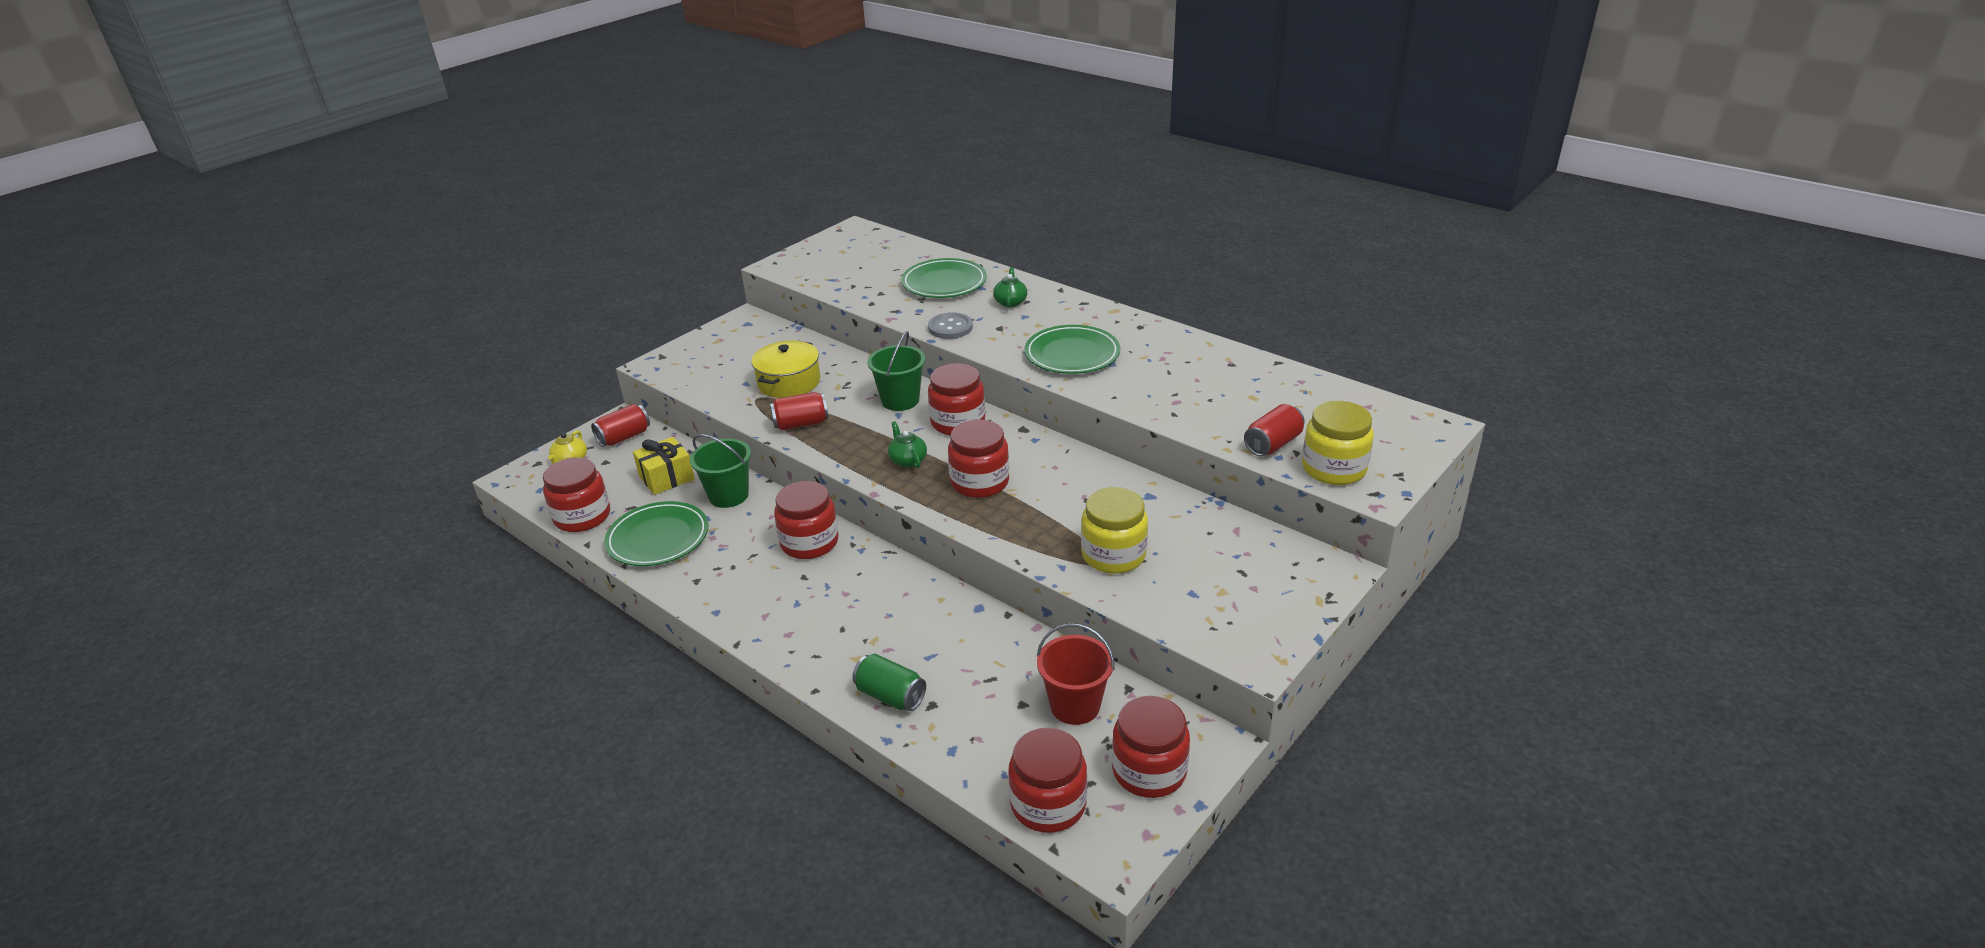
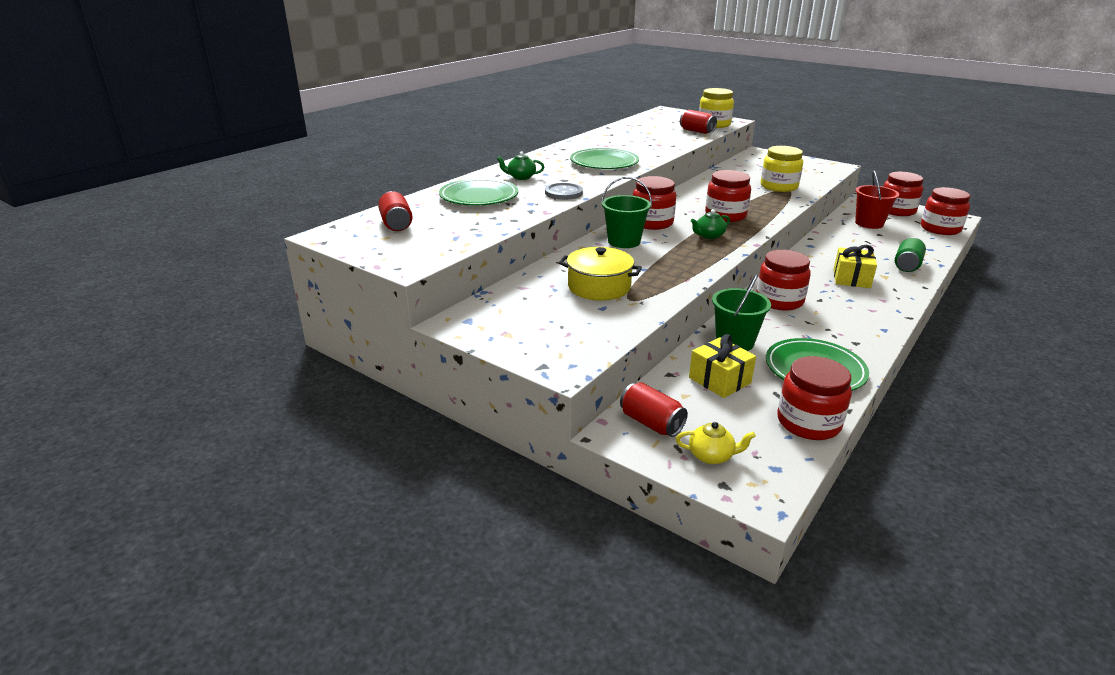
camera: 95 degrees left, 5 degrees down
red can [770,392,828,430] -> red can moved to [378,191,412,231]
none -> yellow gift [833,245,877,288]

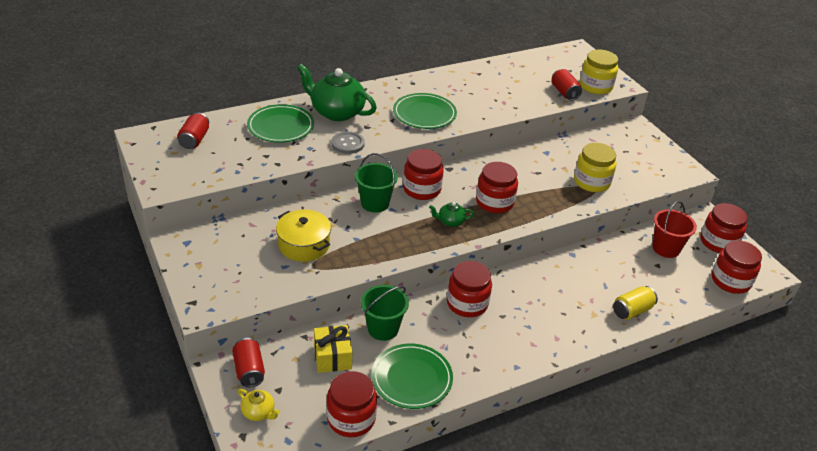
camera: 25 degrees right, 10 degrees up
green teapot [497,151,544,180] -> green teapot [297,64,377,121], size x2.18
yellow gift [833,245,877,288] -> none
green can [895,238,926,272] -> yellow can [613,286,658,320]

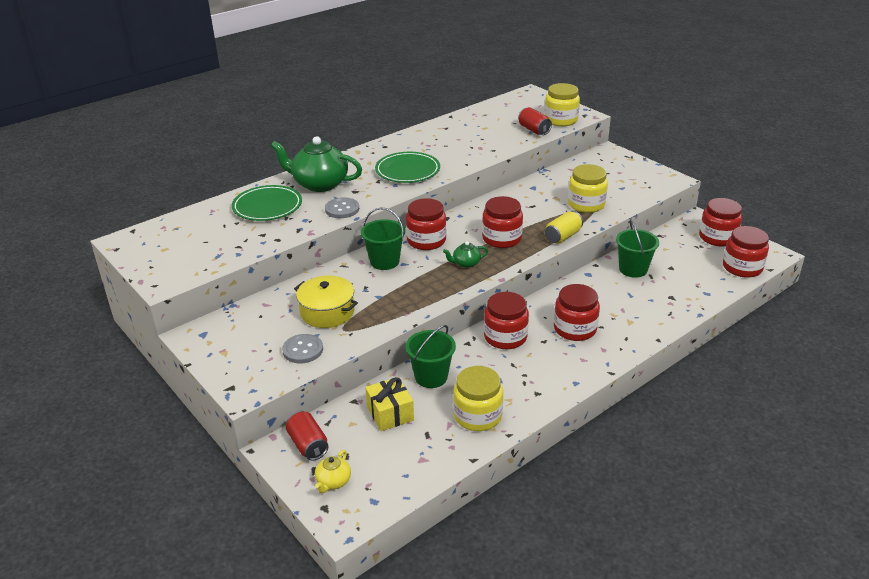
camera: 10 degrees left, 5 degrees down
red can [177,112,209,149] -> none
yellow teapot [238,389,280,421] -> yellow teapot turned 90 degrees clockwise [315,450,351,493]
red jar [327,371,377,437] -> red jar moved to [554,284,600,341]
green plate [372,344,453,409] -> yellow jar [453,366,503,431]
yellow can [613,286,658,320] -> yellow can moved to [545,211,583,244]
red bucket [653,201,697,258] -> none
none -> grey button [282,334,323,363]
none -> green bucket [616,219,659,278]

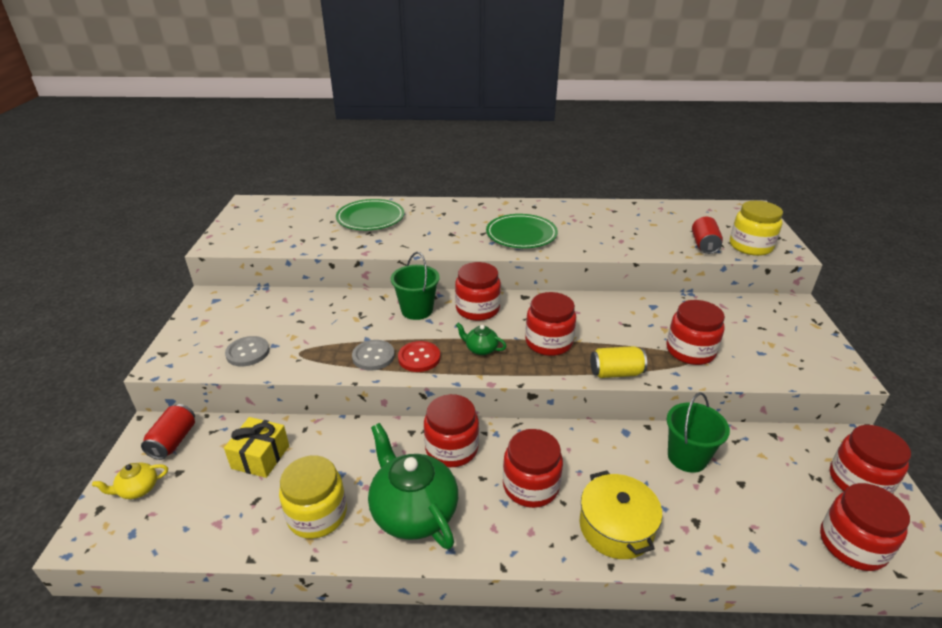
camera: 40 degrees right, 0 degrees up
green teapot [271,136,362,192] -> green teapot moved to [368,423,458,550]
yellow pot [294,276,358,328] -> yellow pot moved to [580,470,662,559]
grey button [325,197,359,218] -> grey button moved to [352,340,395,371]
green bucket [406,325,456,388] -> none
yellow jar [568,164,608,213] -> red jar [666,300,725,365]
none -> red button [398,341,440,372]

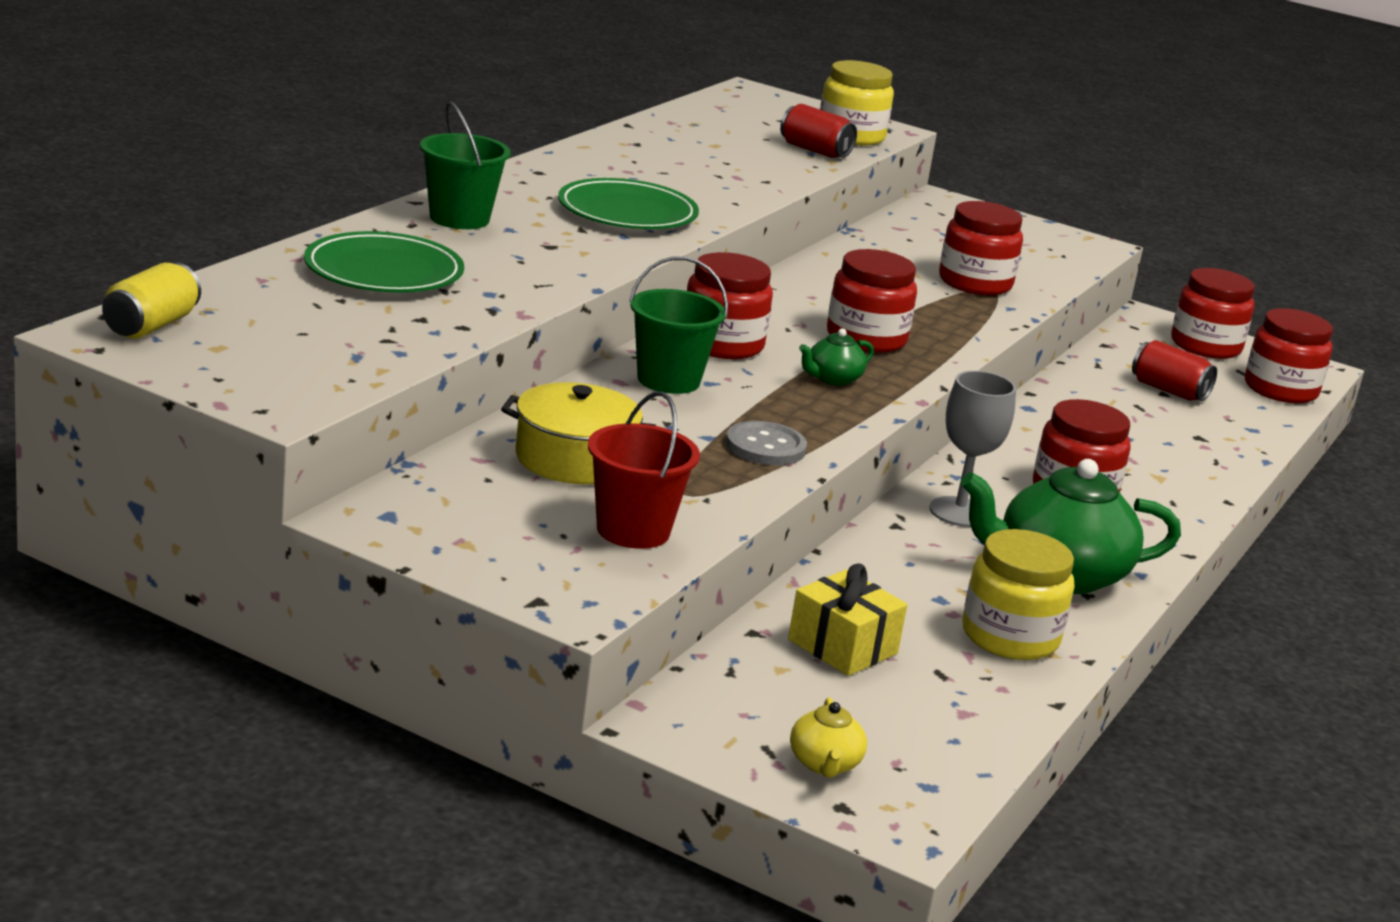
camera: 65 degrees left, 10 degrees down
red can [141,404,195,460] -> red can moved to [1132,340,1217,401]
grey button [225,336,270,366] -> red bucket [588,391,700,549]
red button [398,341,440,372] -> none
red jar [424,394,479,467] -> grey goblet [929,371,1016,527]
yellow pot [580,470,662,559] -> yellow pot moved to [501,382,656,484]
yellow can [590,346,647,378] -> yellow can moved to [102,263,201,339]
green bucket [667,392,730,473] -> green bucket moved to [420,102,511,229]

